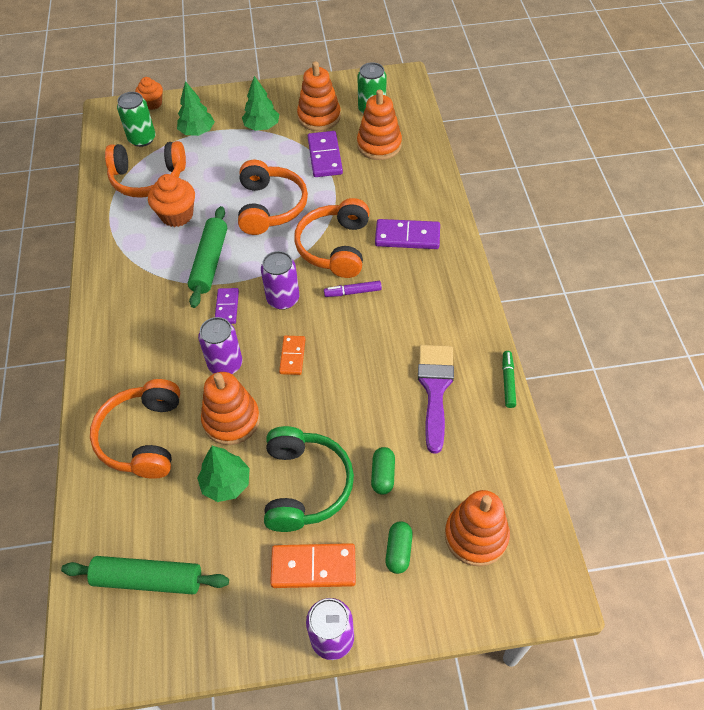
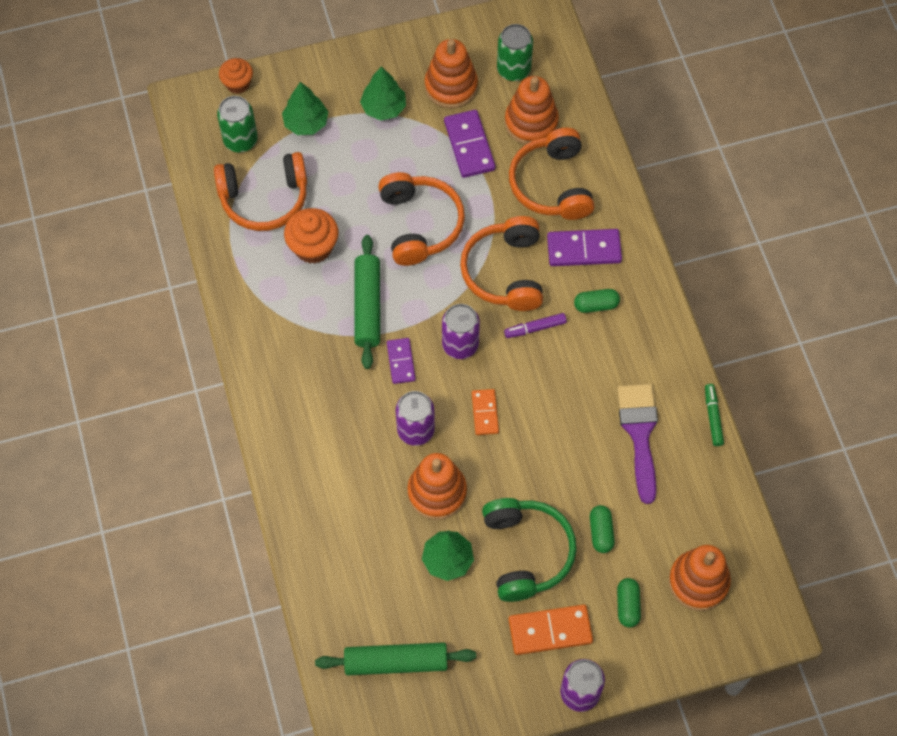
camera: 10 degrees left, 10 degrees up
orange headphones [90,379,180,479] -> orange headphones moved to [509,128,595,220]
none -> green capsule [574,289,620,313]

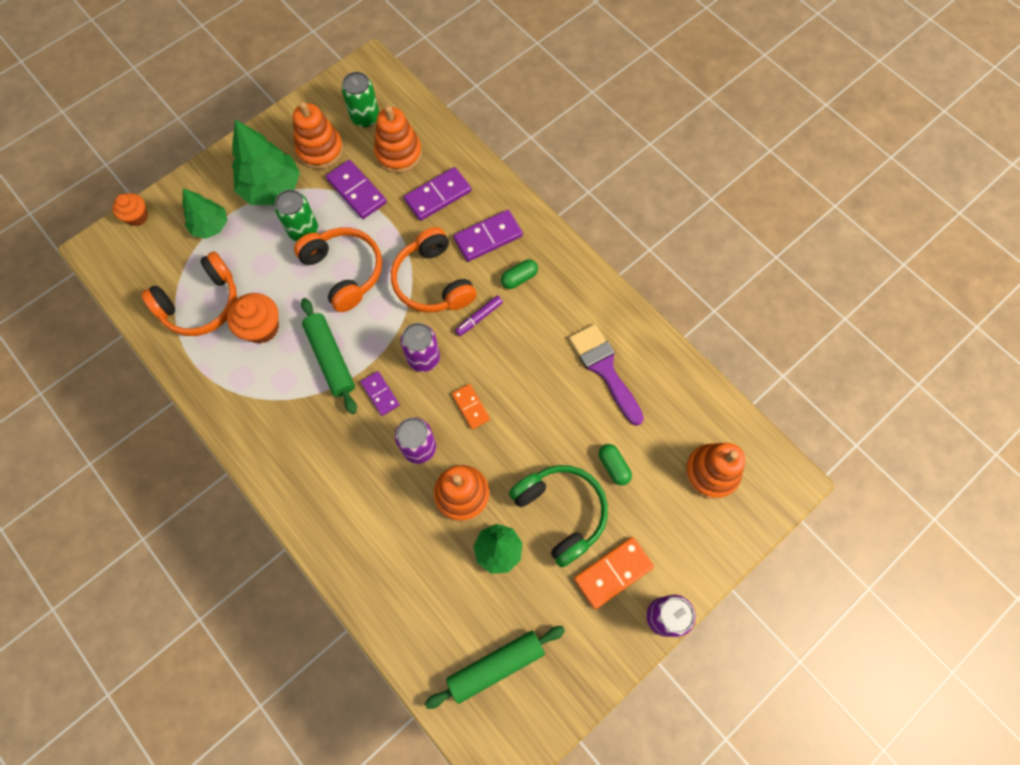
camera: 25 degrees left, 5 degrees up
green can [217,96,258,153] -> green can moved to [275,190,318,242]
green tree [360,66,406,121] -> green tree [232,119,300,205], size x1.60
orange headphones [509,128,595,220] -> purple domino [404,167,471,221]
green capsule [617,578,641,628] -> none
green marker [705,384,724,446] -> none

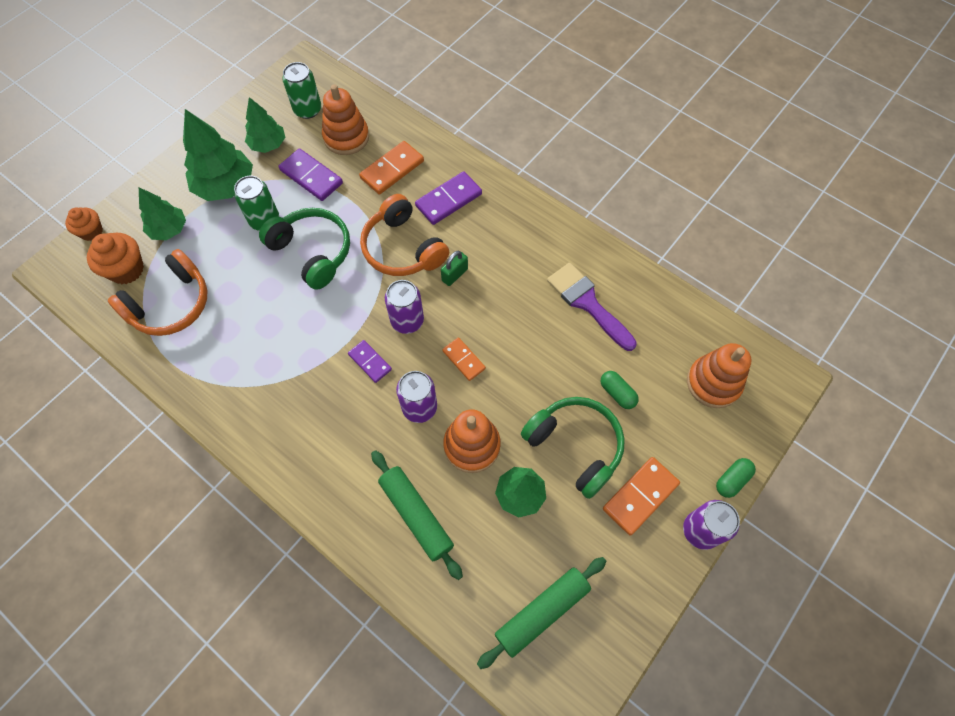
camera: 10 degrees left, 5 degrees down
orange cupcake [227,293,279,344] -> orange cupcake moved to [87,233,144,284]
orange stacking toy [293,102,343,169] -> green tree [245,97,285,153]
orange headphones [294,227,382,312] -> green headphones [259,208,350,290]
green rolling pin [301,298,357,414] -> green rolling pin moved to [371,450,463,580]
purple domino [404,167,471,221] -> orange domino [359,141,424,194]
purple marker [455,296,503,336] -> green padlock [441,251,468,286]
green capsule [501,259,538,289] -> green capsule moved to [716,458,756,498]

